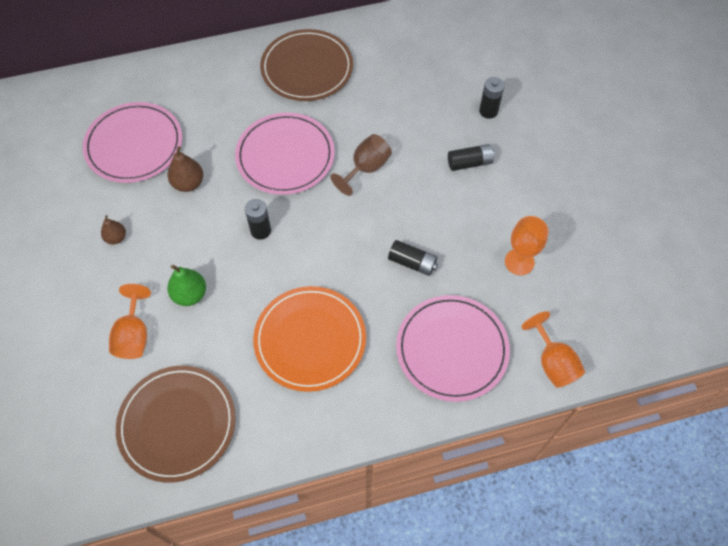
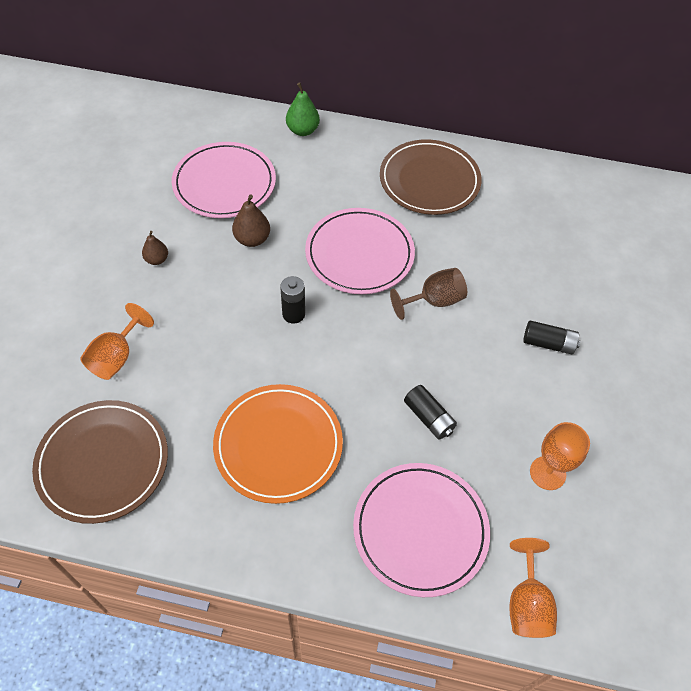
camera: 25 degrees right, 5 degrees down
green pear [167,265,206,306] -> green pear moved to [286,82,320,136]
black battery [479,77,505,119] -> none

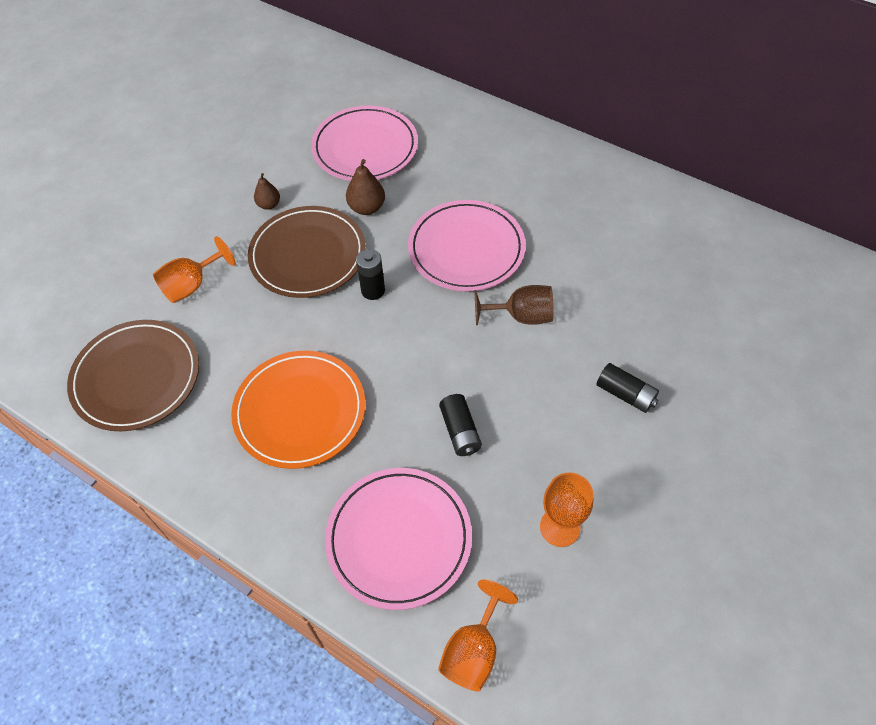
camera: 25 degrees right, 0 degrees up
green pear [286,82,320,136] -> none
brown plate [380,139,482,215] -> brown plate moved to [248,206,366,298]

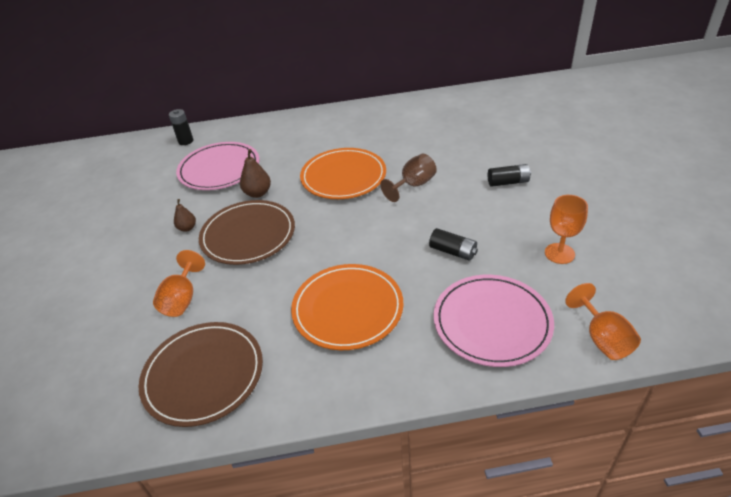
camera: 40 degrees left, 15 degrees down
black battery [356,249,385,300] -> black battery moved to [169,109,193,145]
pink plate [408,200,526,291] -> orange plate [300,148,386,199]

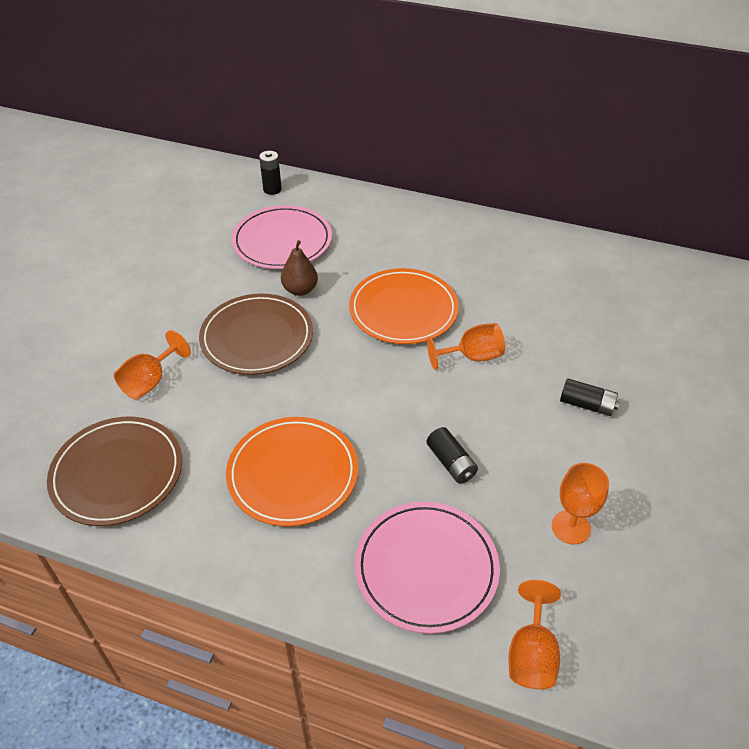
camera: 25 degrees right, 5 degrees up
brown pear [174,199,196,232] -> none
brown goblet [380,154,437,202] -> orange goblet [427,323,505,370]

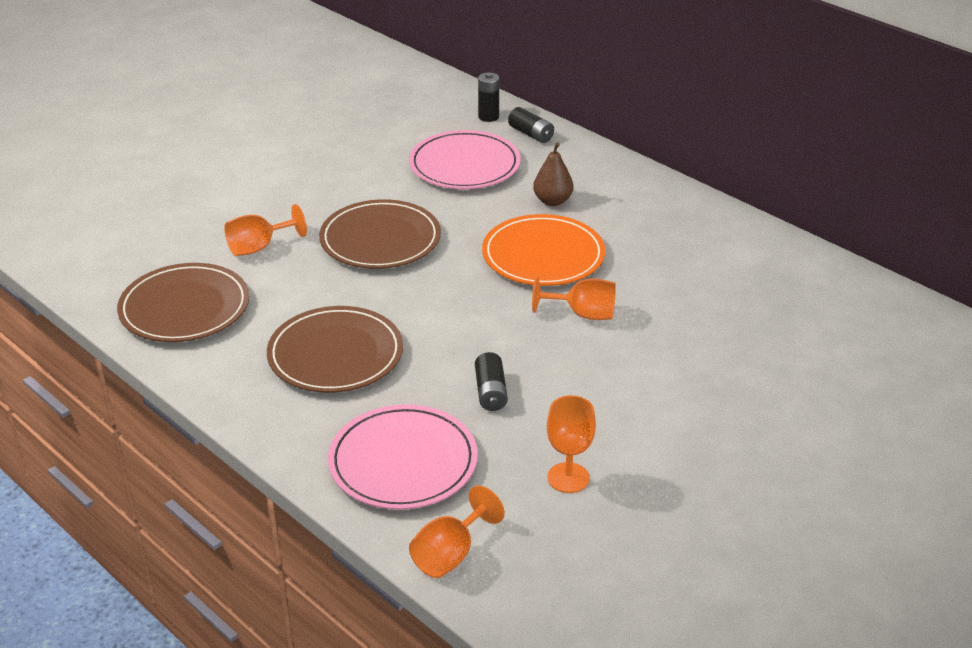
camera: 25 degrees right, 10 degrees down
orange plate [226,417,358,527] -> brown plate [267,306,403,393]
brown pear [281,240,318,296] -> brown pear moved to [533,142,573,206]
black battery [560,378,619,416] -> black battery moved to [508,107,554,143]

